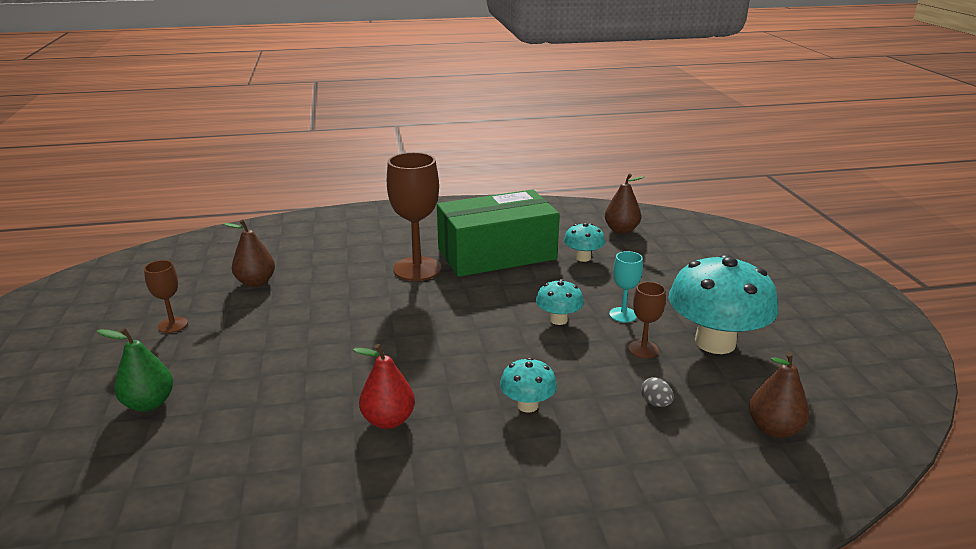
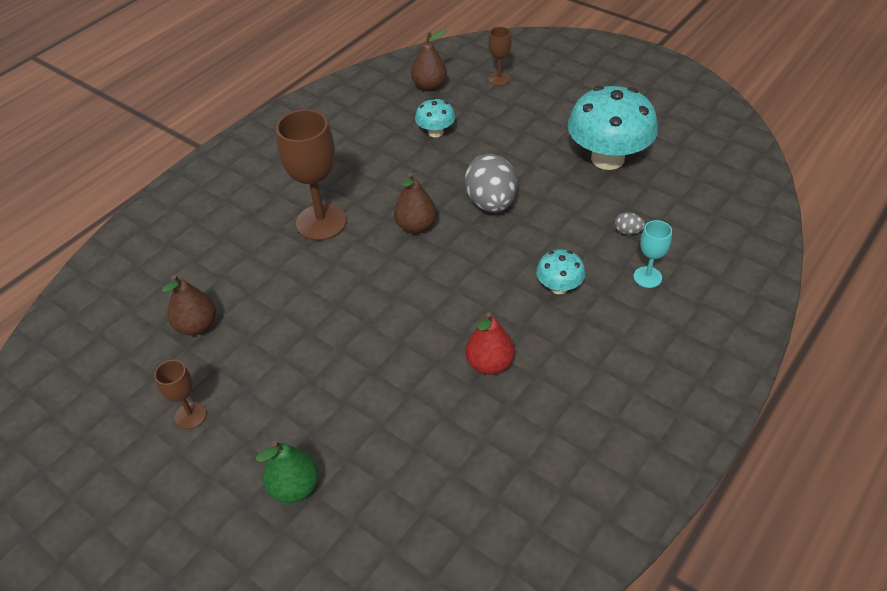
camera: 40 degrees left, 20 degrees up
green box [437,189,560,277] -> none
turquoise mushroom [536,279,584,325] -> grey egg [464,154,517,213]
turquoise goblet [609,251,643,323] -> turquoise goblet moved to [634,220,672,288]
brown goblet [628,282,666,358] -> brown goblet moved to [488,27,512,86]
brown pear [749,352,809,438] -> brown pear moved to [394,173,437,233]

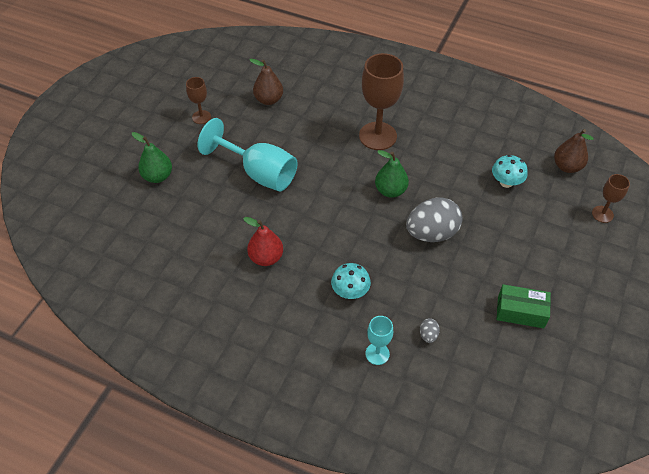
camera: 75 degrees right, 5 degrees up
brown pear [394,173,437,233] -> green pear [375,150,409,198]
turquoise mushroom [567,86,658,170] -> green box [496,284,551,328]
none -> turquoise goblet [198,118,298,191]

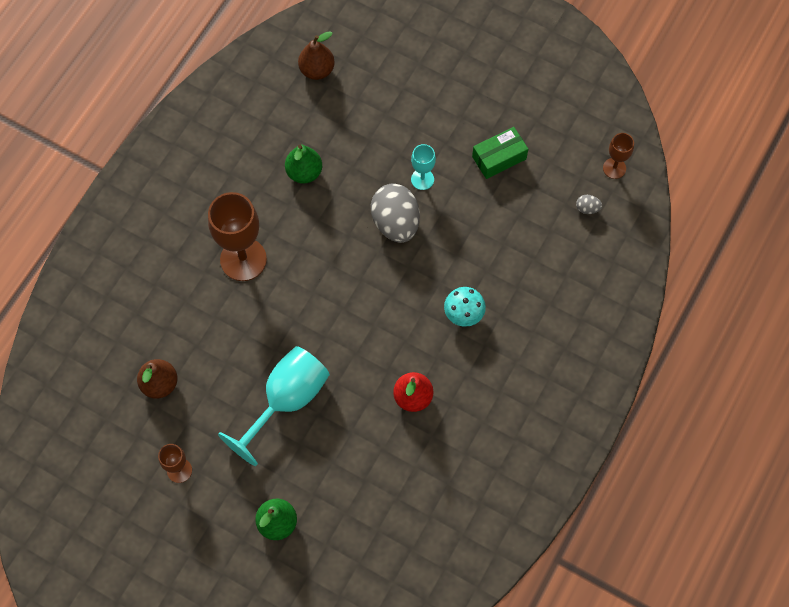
camera: 85 degrees left, 15 degrees up
turquoise goblet [365,316,393,365] -> turquoise goblet moved to [411,144,436,190]
green pear [375,150,409,198] -> green pear moved to [285,145,322,184]
grey egg [420,318,440,343] -> grey egg moved to [576,195,602,214]
turquoise mushroom [492,155,528,188] -> none
green box [496,284,551,328] -> green box turned 45 degrees clockwise [472,127,528,179]
brown goblet [592,174,630,223] -> brown goblet moved to [603,133,634,179]

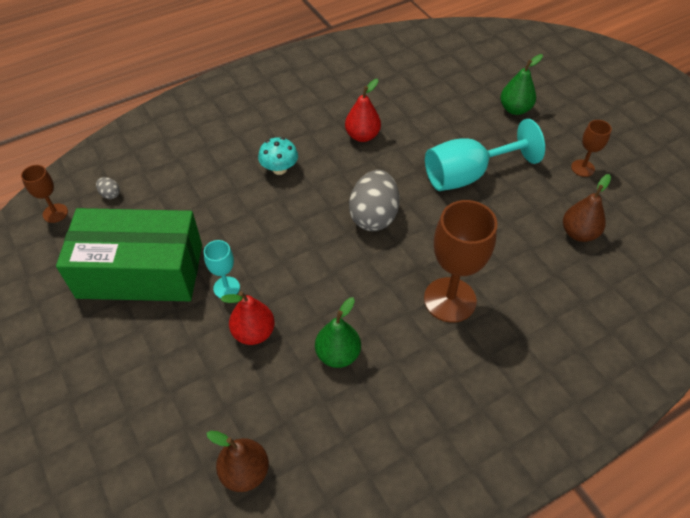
camera: 150 degrees left, 15 degrees down
grey egg [371,183,420,243] -> grey egg moved to [349,170,400,231]
green box [472,127,528,179] -> green box [56,208,202,301], size x2.16
none -> red pear [220,291,275,345]

